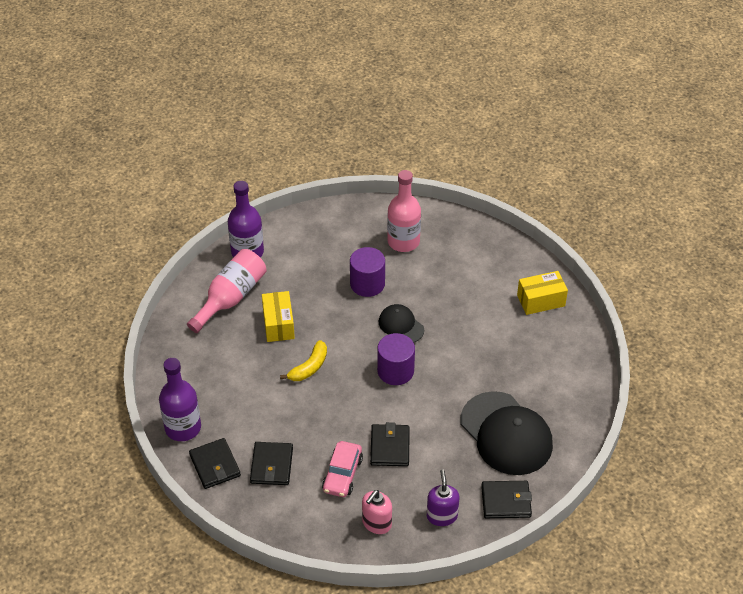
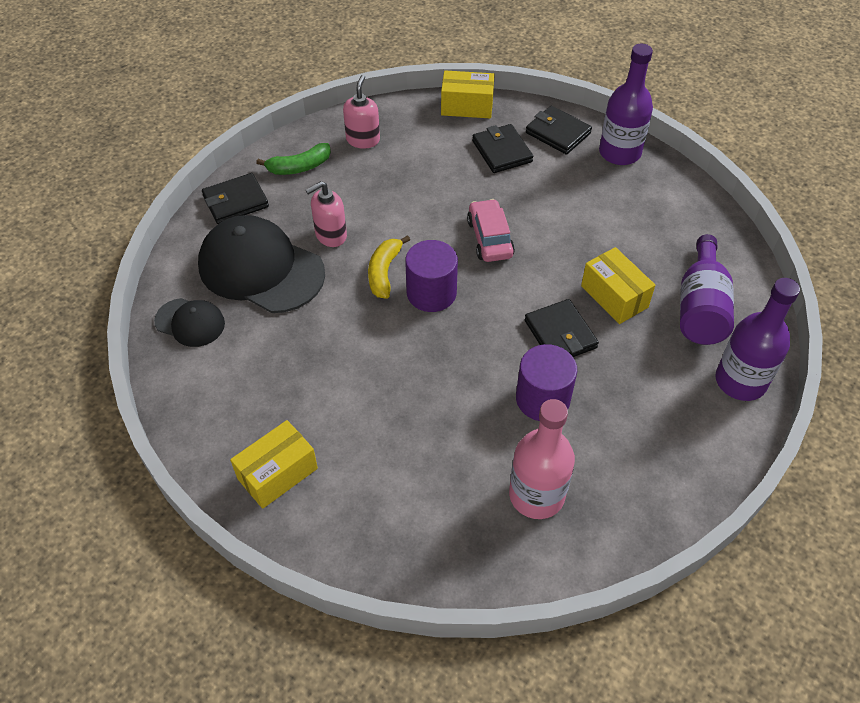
camera: 155 degrees right, 5 degrees up
pink bottle [187,249,266,333] -> purple bottle [680,234,734,345]
yellow banana [280,340,327,381] -> yellow banana moved to [368,235,410,299]
pink car [322,441,363,497] -> pink car moved to [467,199,515,262]
black wallet [370,422,410,466] -> black wallet moved to [525,299,599,357]
black cap [379,304,424,343] -> black cap moved to [154,298,225,347]
purple soap dispenser [427,469,459,526] -> green banana [256,143,331,175]
none -> pink soap dispenser [306,181,347,247]
none -> yellow box [441,70,495,118]

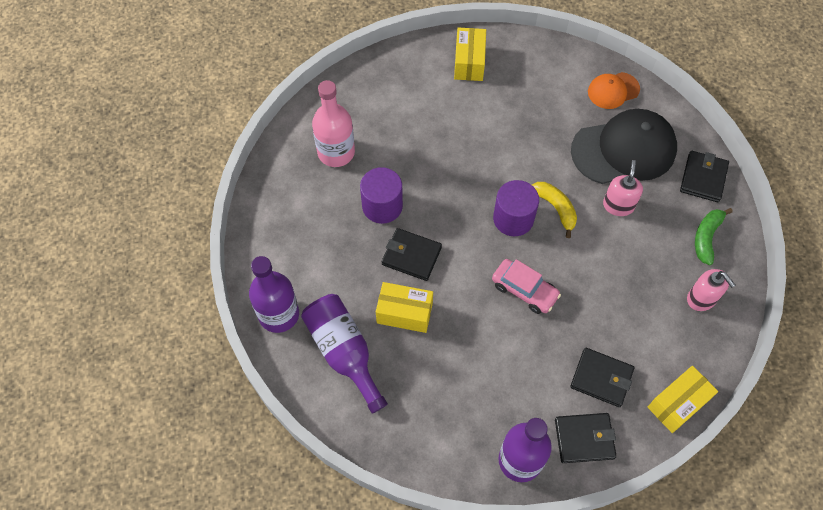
camera: 135 degrees right, 10 degrees up
black cap [154,298,225,347] -> orange cap [588,72,640,109]

